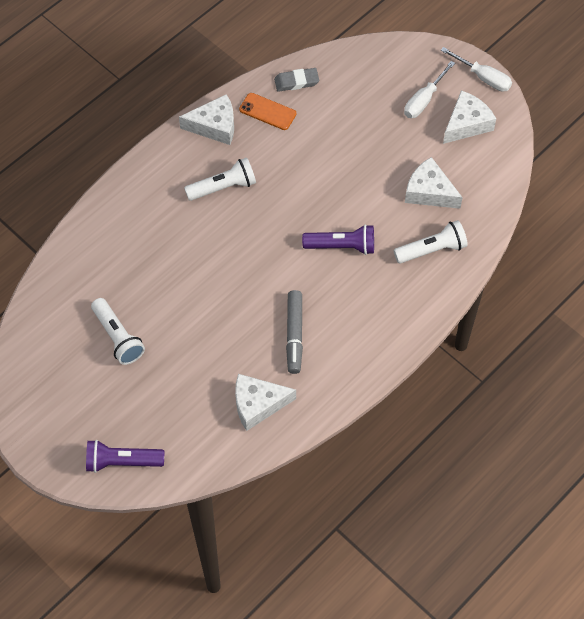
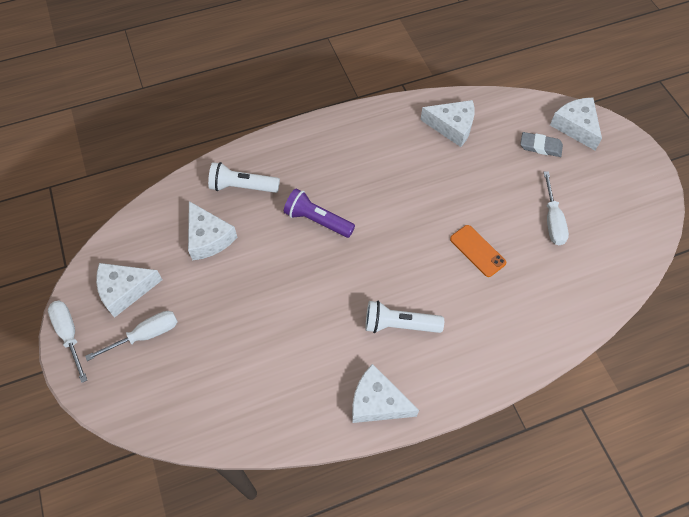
camera: 155 degrees left, 0 degrees up
purple flashlight [86,440,165,473] -> white cheese [550,98,602,150]
white flashlight [91,298,145,365] -> white screwdriver [544,172,569,245]
orange phone [239,93,296,130] -> orange phone moved to [450,225,506,277]
grey eraser [274,68,319,92] -> grey eraser moved to [520,132,563,157]
grey marker [286,290,303,374] -> none

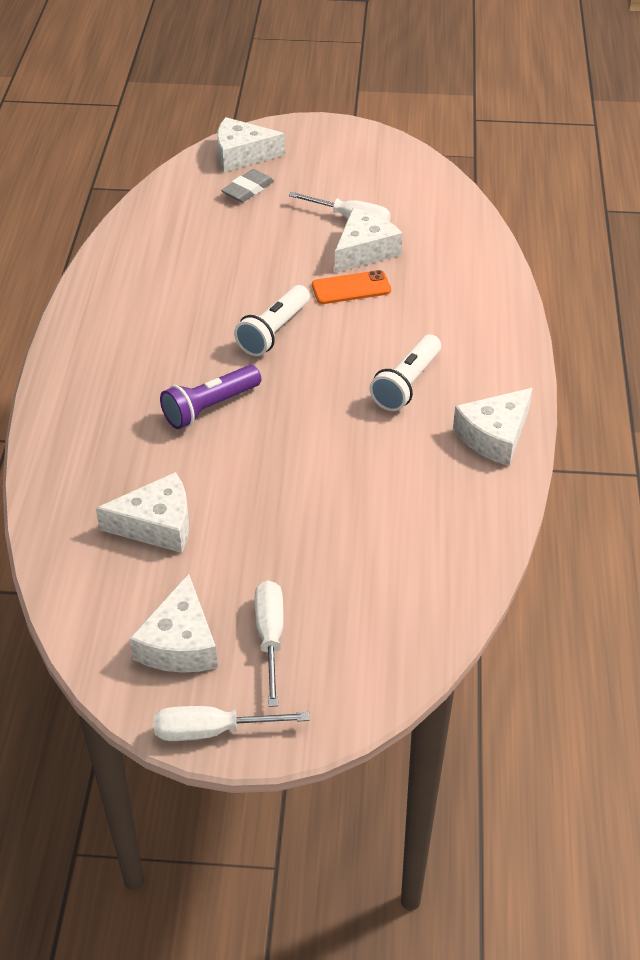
camera: 65 degrees left, 15 degrees down
white flashlight [208,162,280,193] -> white flashlight moved to [234,285,310,356]
white cheese [420,100,474,147] -> white cheese moved to [335,208,403,273]

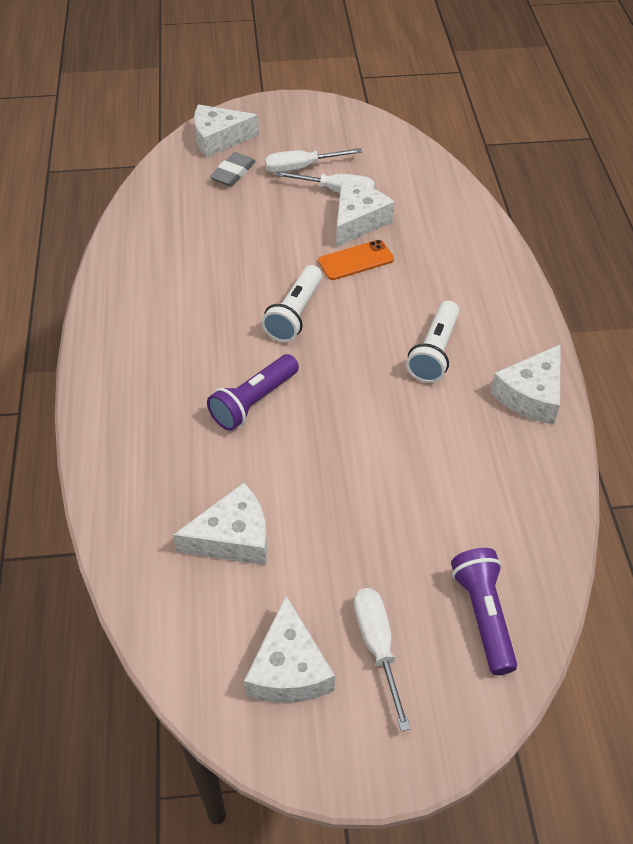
camera: 10 degrees left, 5 degrees up
white screwdriver [154,706,310,741] -> white screwdriver moved to [265,148,362,173]
none -> purple flashlight [451,548,517,675]

